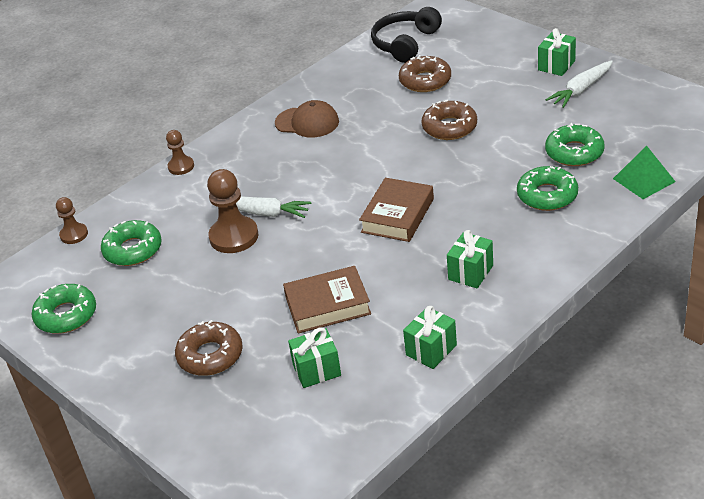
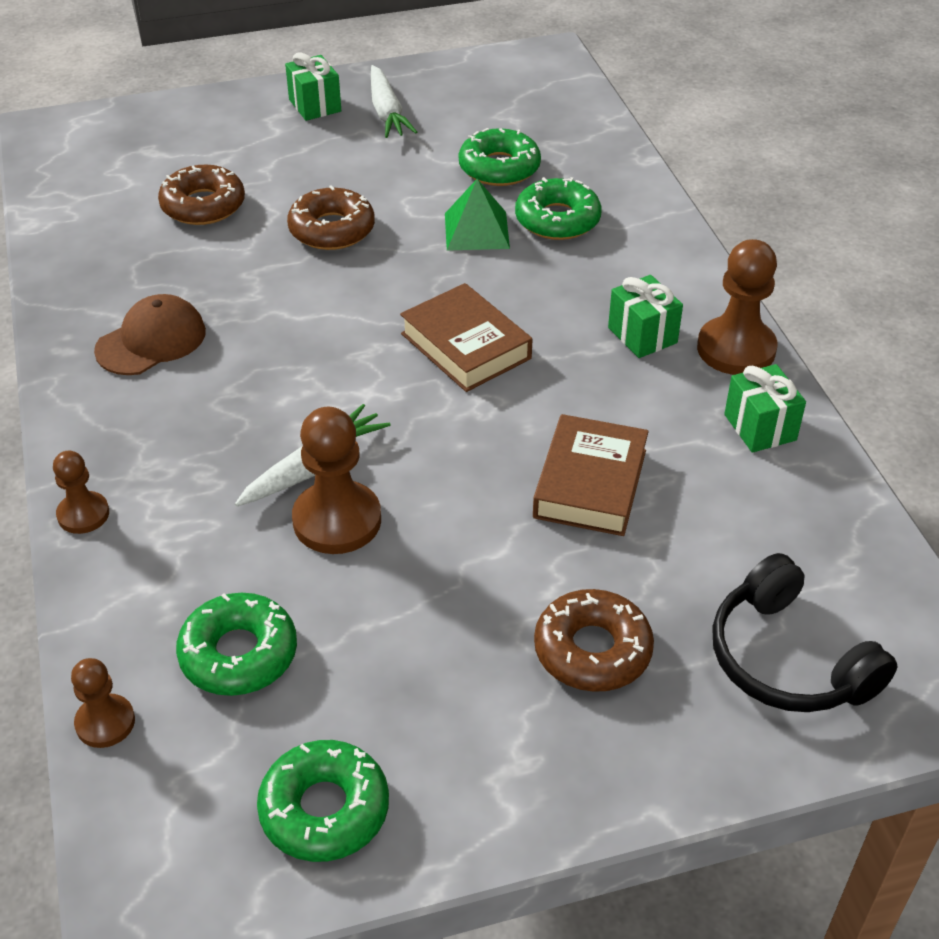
camera: 65 degrees left, 5 degrees up
green gift [288,328,341,388] -> none
black headphones [371,7,442,63] -> black headphones moved to [712,553,898,712]
green pyramid [613,146,676,199] -> green pyramid moved to [445,179,510,251]
none -> brown pawn [697,239,778,375]

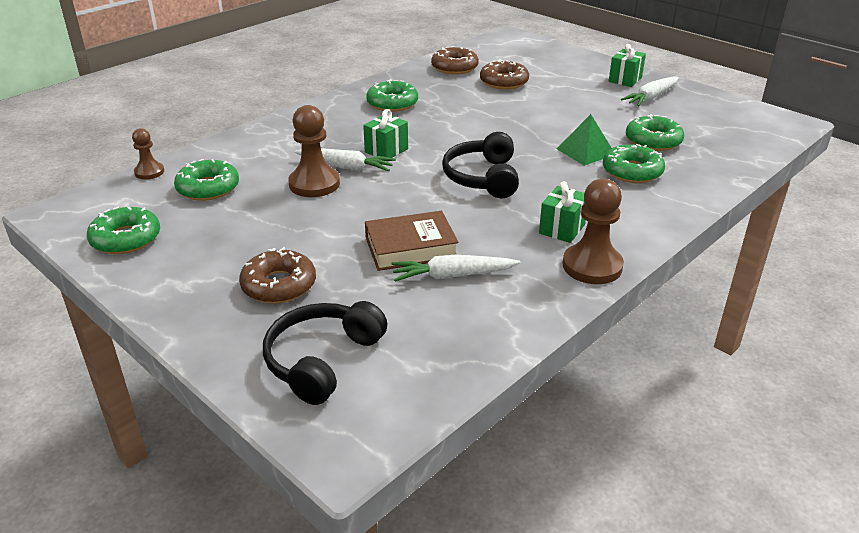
camera: 60 degrees right, 10 degrees down
brown pawn [53,451,109,534] -> none
brown cap [94,294,206,375] -> green donut [366,79,418,112]
brown donut [287,185,375,250] -> brown donut moved to [431,46,479,75]
brown book [400,283,532,392] -> black headphones [442,132,519,198]
green gift [724,364,806,453] -> green gift moved to [363,109,408,158]
none -> white carrot [391,255,520,282]

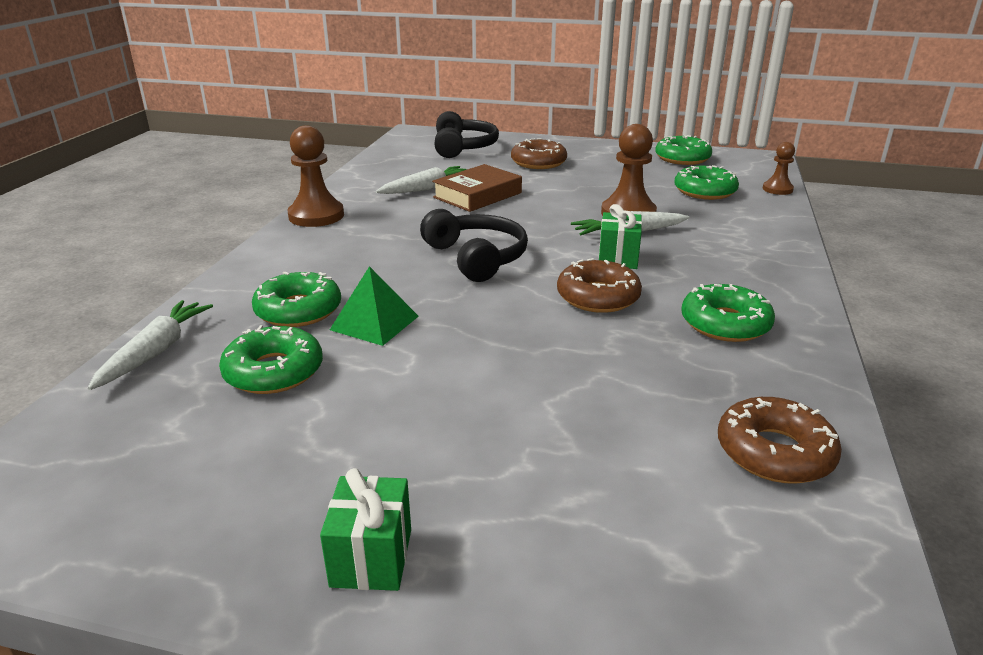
camera: 150 degrees right, 5 degrees down
brown donut [480,60,529,90] -> brown donut moved to [557,258,642,313]
green gift [539,181,586,243] -> none
white carrot [621,76,679,106] -> white carrot moved to [88,300,213,390]

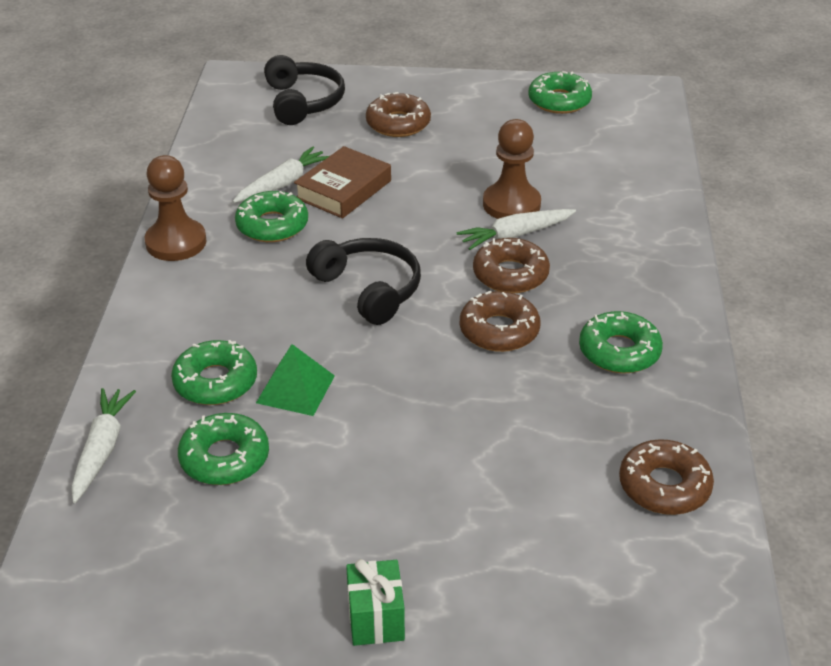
camera: 10 degrees left, 10 degrees up
green gift [599,204,642,269] -> brown donut [473,238,550,293]
green donut [674,165,739,200] -> green donut moved to [235,191,308,242]
brown pawn [763,142,795,195] -> none

